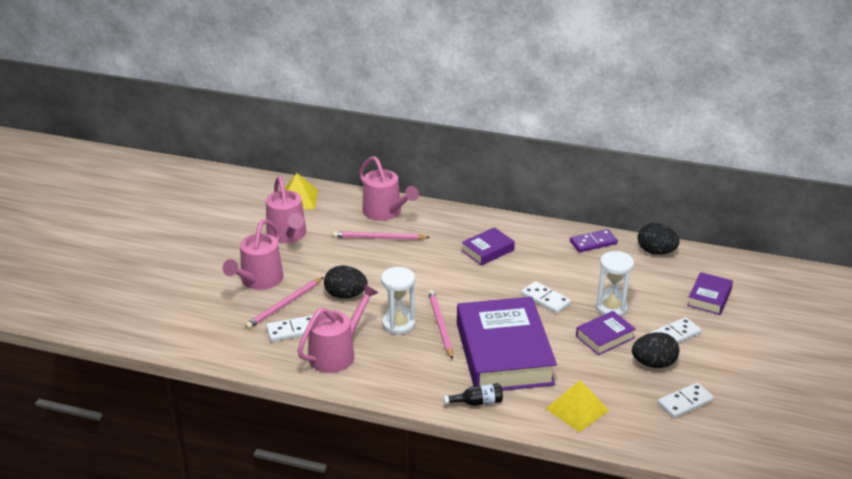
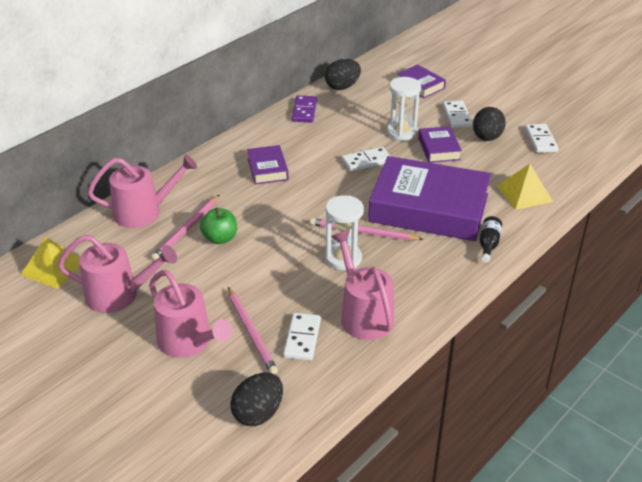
camera: 65 degrees left, 5 degrees up
black egg [324,266,367,299] -> black egg moved to [230,373,283,426]
none -> green apple [200,208,237,244]

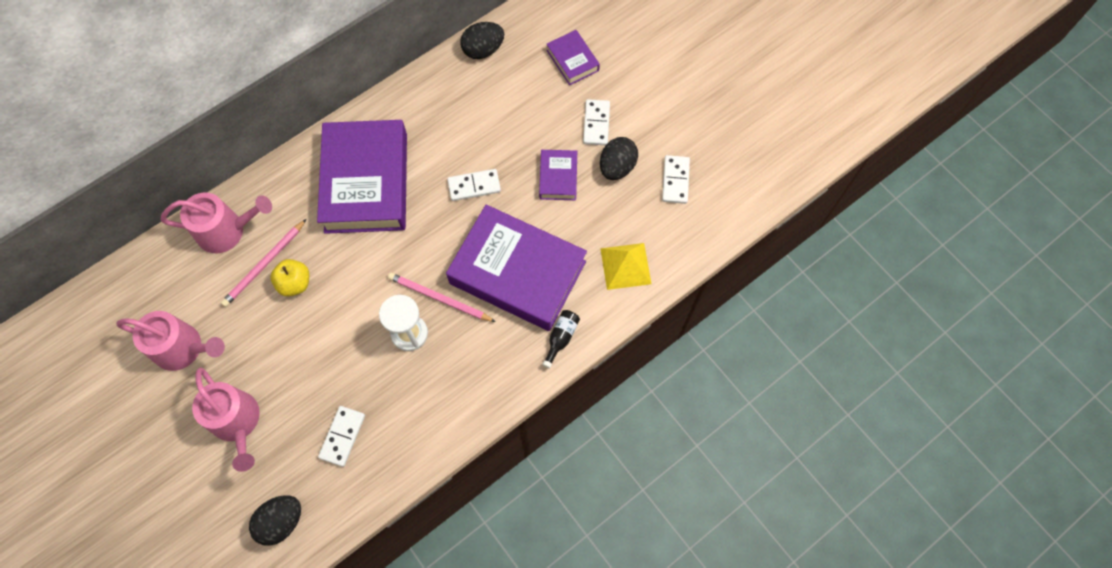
camera: 10 degrees right, 30 degrees up
yellow pyramid [21,237,80,289] -> none
green apple [200,208,237,244] -> yellow apple [270,259,309,297]
pink pencil [228,287,278,375] -> none
purple book [247,145,289,185] -> purple book [317,120,407,234], size x2.20
purple domino [292,95,317,122] -> none
pink watering can [331,230,394,340] -> none
white hourglass [387,77,421,141] -> none

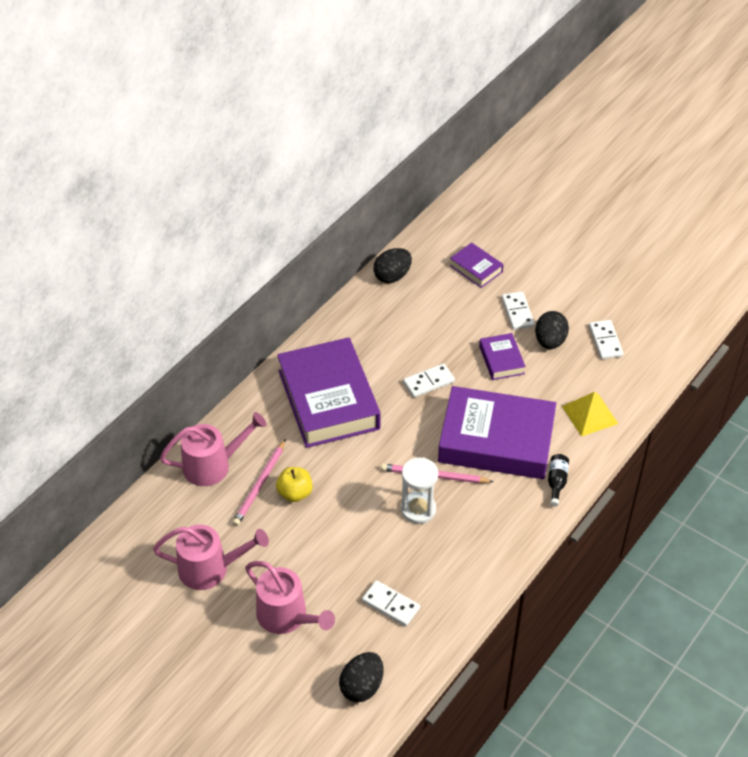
camera: 15 degrees left, 20 degrees down
white domino [318,406,365,467] -> white domino turned 60 degrees counterclockwise [362,580,420,626]

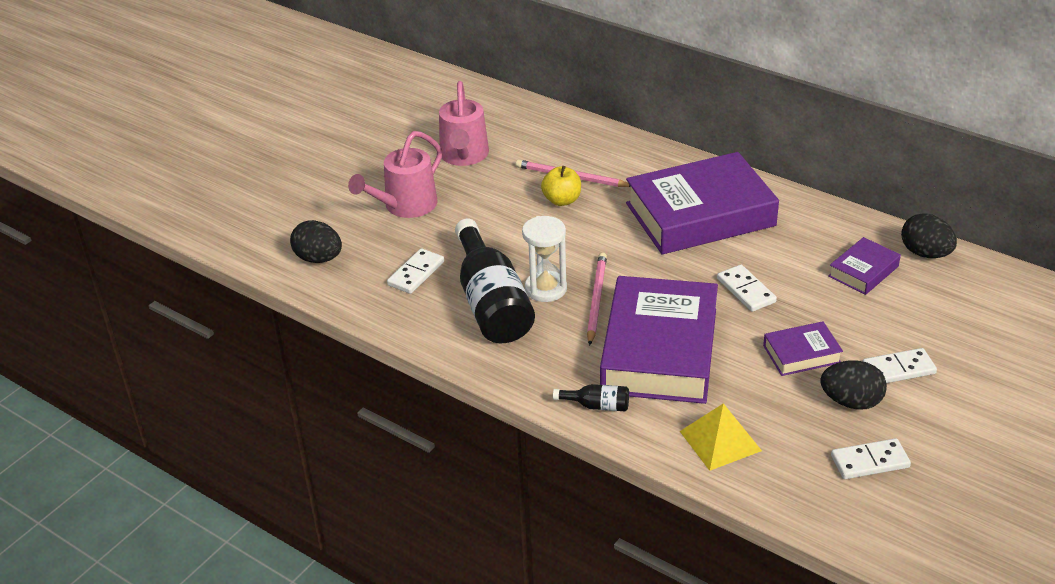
camera: 90 degrees right, 10 degrees down
pink watering can [160,412,266,486] -> none
purple book [450,243,504,288] -> purple book moved to [828,237,901,295]
none -> black bottle [455,219,535,343]

